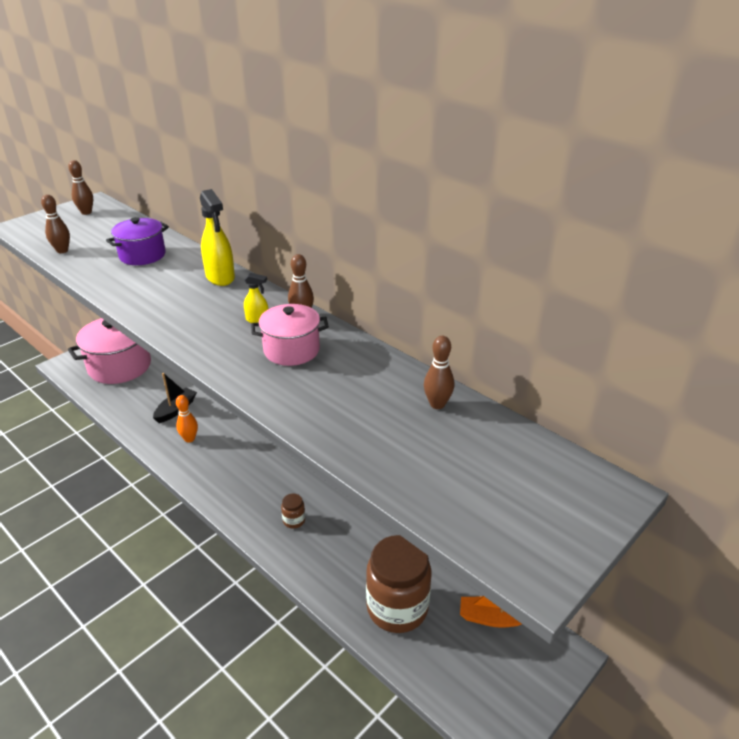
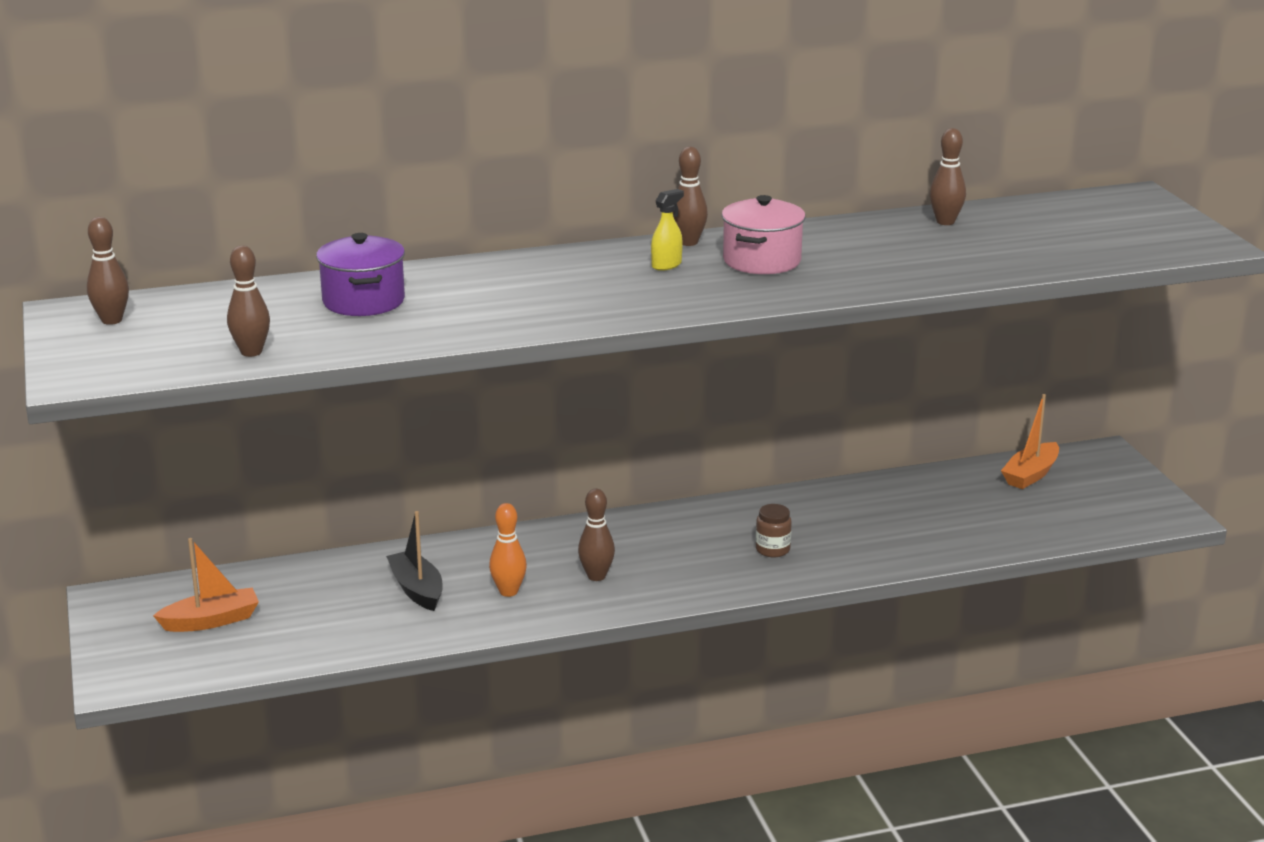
camera: 60 degrees left, 10 degrees down
pink pot [68,318,151,384] -> orange boat [153,538,259,632]
yellow spray bottle [200,189,235,286] -> none
brown jar [366,535,431,633] -> none
none -> brown bowling pin [578,489,615,581]

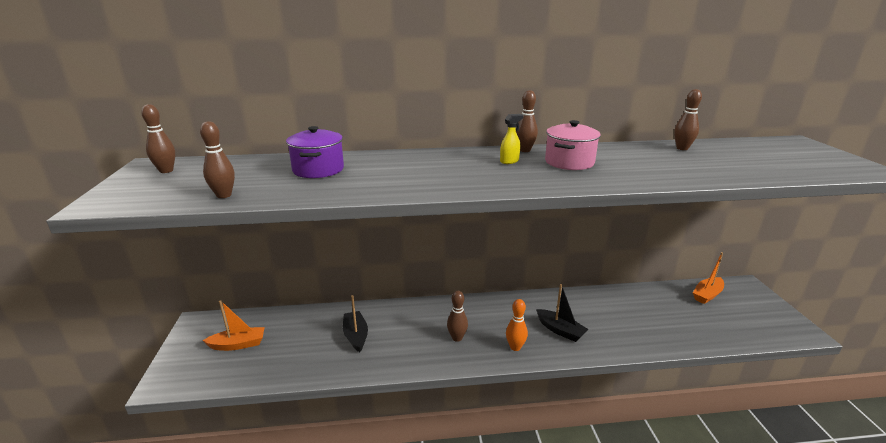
camera: 10 degrees right, 0 degrees up
orange bowling pin [489,503,527,597] -> orange bowling pin moved to [506,299,528,351]
brown jar [756,504,792,557] -> black boat [536,284,589,342]

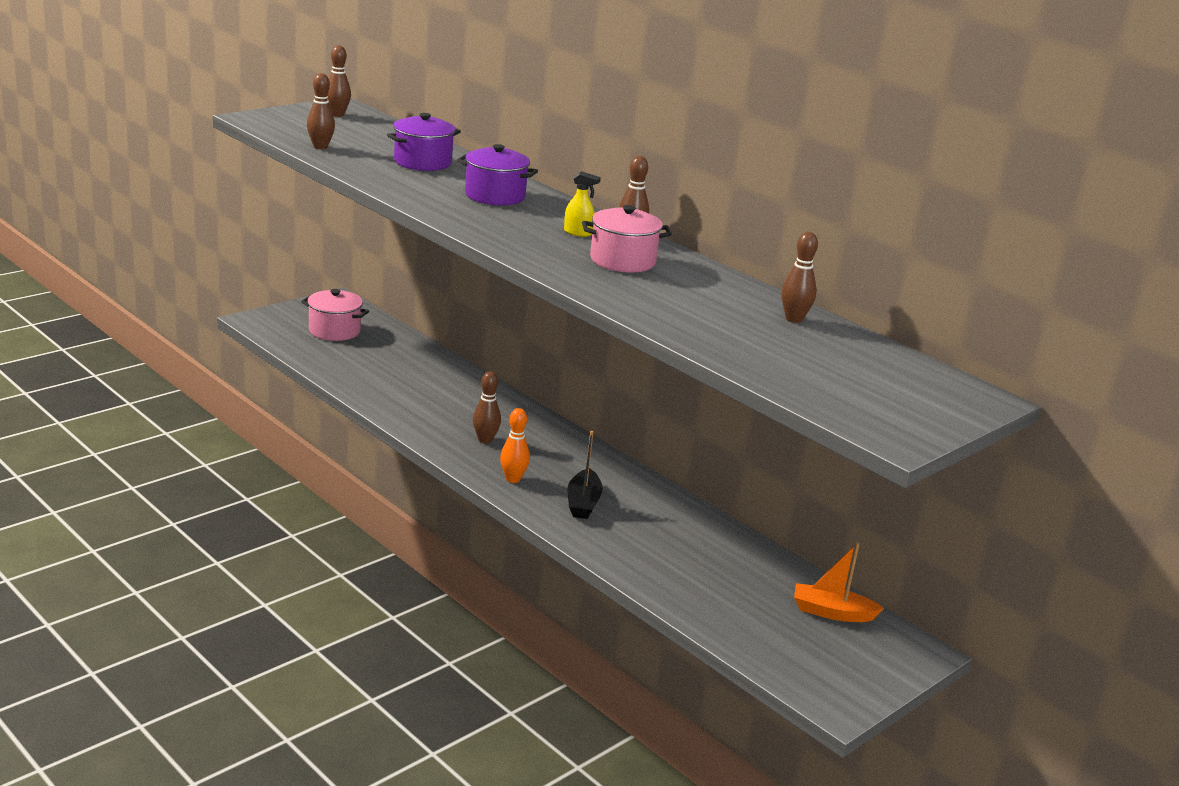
camera: 50 degrees right, 0 degrees up
orange boat [202,300,265,351] -> pink pot [301,289,369,341]
black boat [343,295,368,352] -> none
none -> purple pot [457,144,538,205]

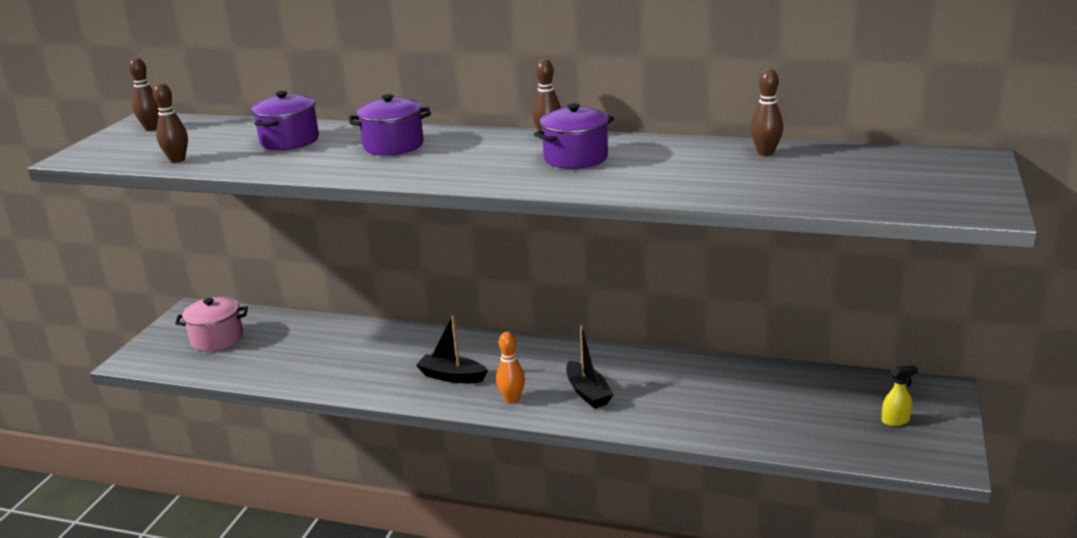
camera: 25 degrees left, 0 degrees up
brown bowling pin [473,371,501,444] -> black boat [416,316,488,383]
yellow spray bottle [564,171,601,237] -> yellow spray bottle moved to [881,365,918,426]
pink pot [582,205,672,272] -> purple pot [534,103,614,169]
orange boat [794,543,884,622] -> none

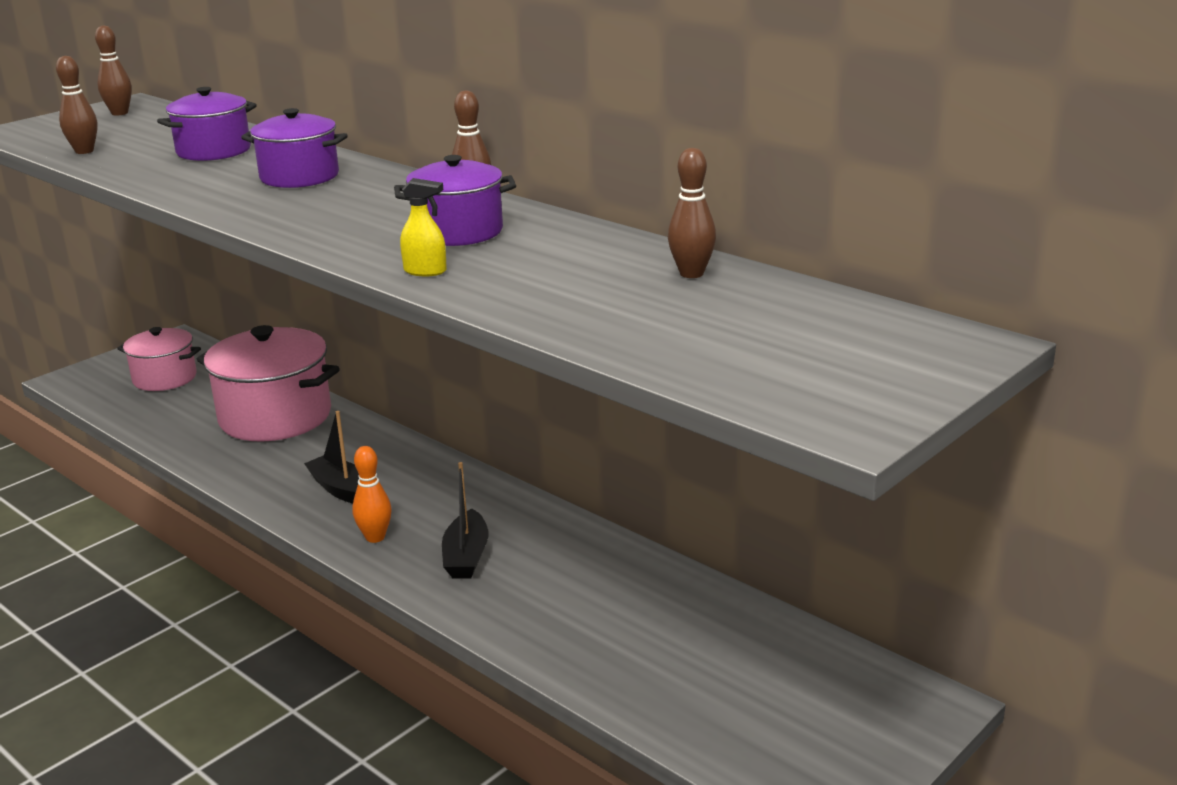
camera: 25 degrees right, 0 degrees up
yellow spray bottle [881,365,918,426] -> yellow spray bottle moved to [400,178,447,276]
none -> pink pot [197,325,340,442]

